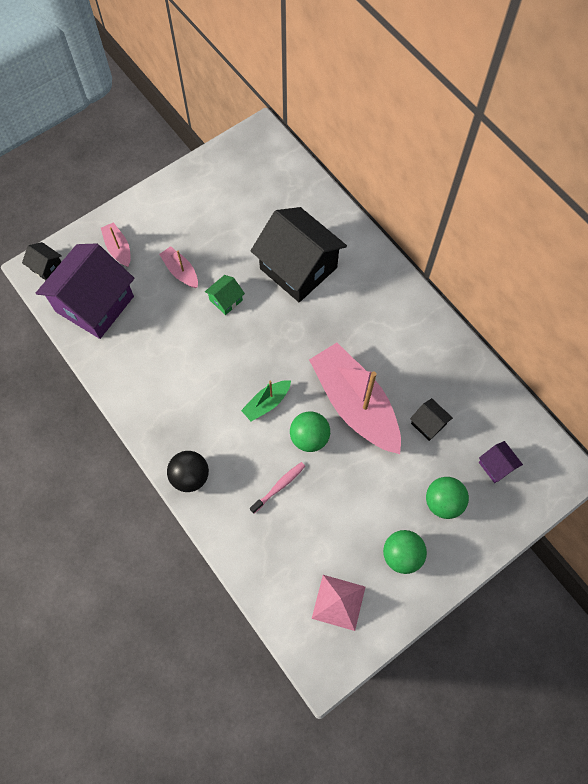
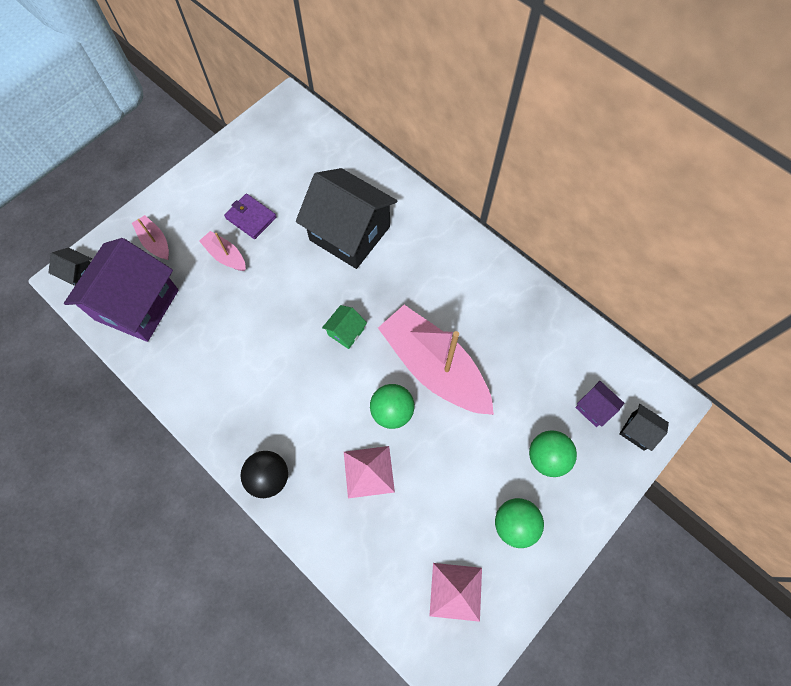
camera: 10 degrees left, 0 degrees up
green house [205,275,245,315] -> green house moved to [322,305,367,349]
green boat [241,380,291,421] -> none
pink toothbrush [250,462,305,513] -> pink pyramid [344,446,395,498]
black house [410,398,453,441] -> black house moved to [619,404,669,451]
none -> purple wallet [224,194,277,239]

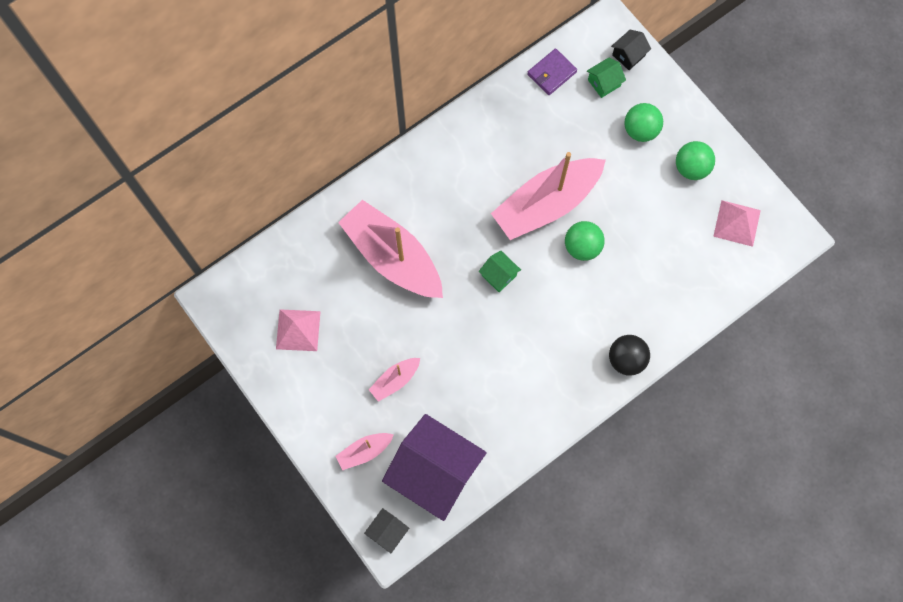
camera: 80 degrees left, 5 degrees up
purple wallet [224,194,277,239] -> purple wallet moved to [527,48,577,95]
black house [296,168,397,269] -> pink boat [338,200,443,298]
pink pyramid [344,446,395,498] -> pink pyramid moved to [276,309,321,351]
purple house [575,381,624,427] -> green house [587,58,626,98]

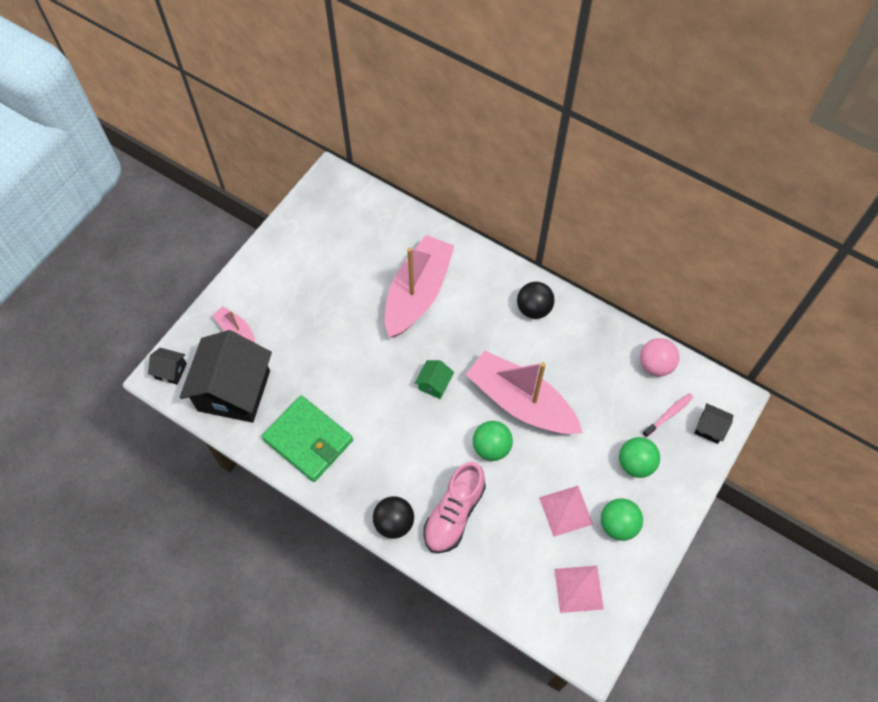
camera: 70 degrees right, 10 degrees down
pink pyramid [276,309,321,351] -> pink pyramid moved to [539,486,593,537]
pink boat [369,358,420,402] -> none
purple house [382,414,487,521] -> black house [179,330,272,423]
purple wallet [527,48,577,95] -> pink ball [640,338,679,376]
green house [587,58,626,98] -> pink toothbrush [643,393,694,437]
none -> green wallet [262,396,353,482]
none -> pink shoe [423,462,486,553]
none -> black ball [517,282,555,319]

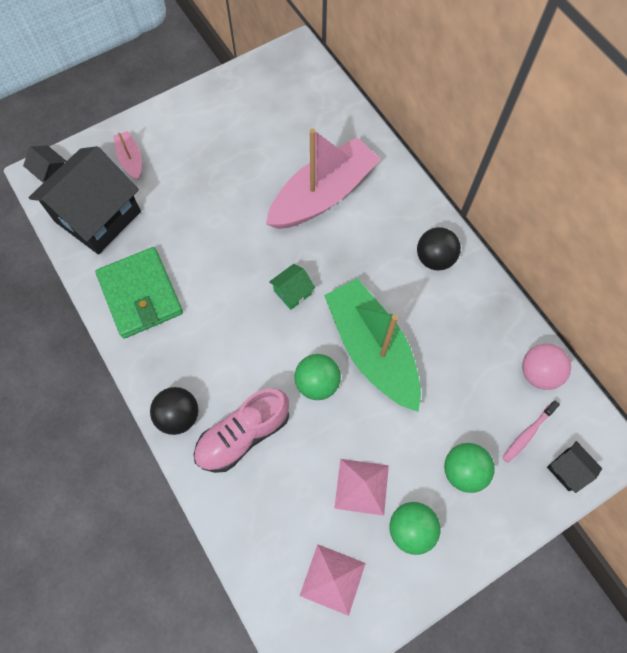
camera: 25 degrees right, 5 degrees up
pink boat [466,351,583,434] -> green boat [324,279,421,412]
pink toothbrush [643,393,694,437] -> pink toothbrush turned 150 degrees clockwise [502,400,560,463]

